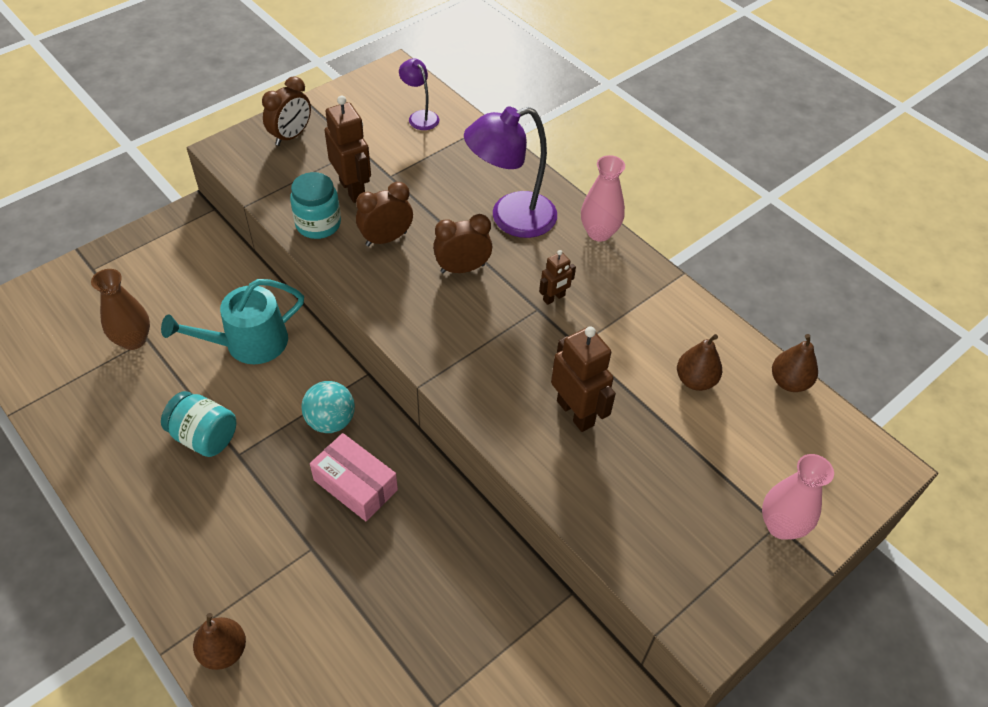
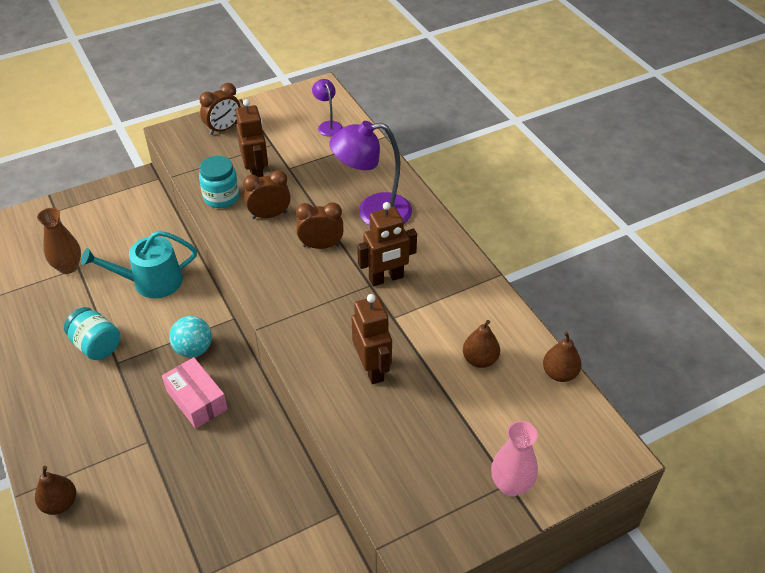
camera: 15 degrees right, 5 degrees down
brown robot [539,250,576,305] -> brown robot [357,202,417,286], size x1.81
pink vase [581,155,625,242] -> none

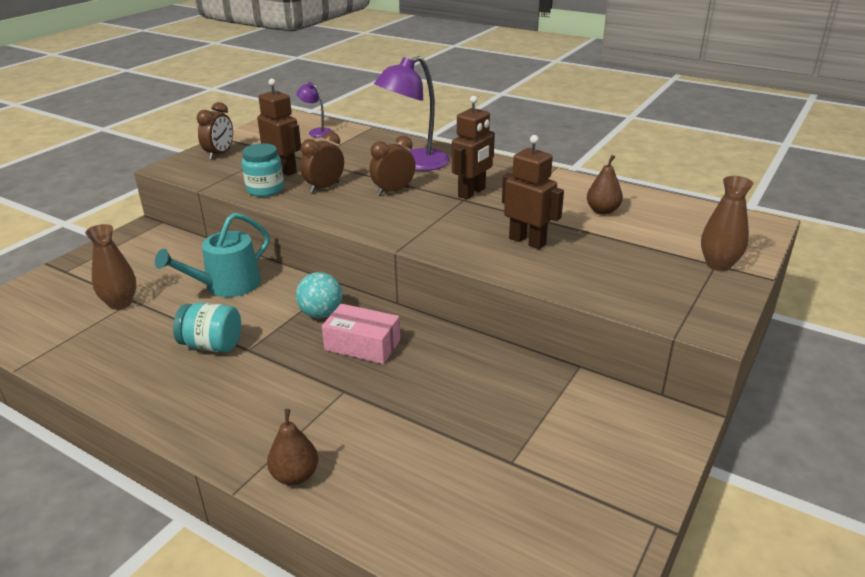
camera: 30 degrees left, 15 degrees down
pink vase [491,421,538,496] -> brown vase [701,176,754,271]
brown pear [543,331,582,382] -> none

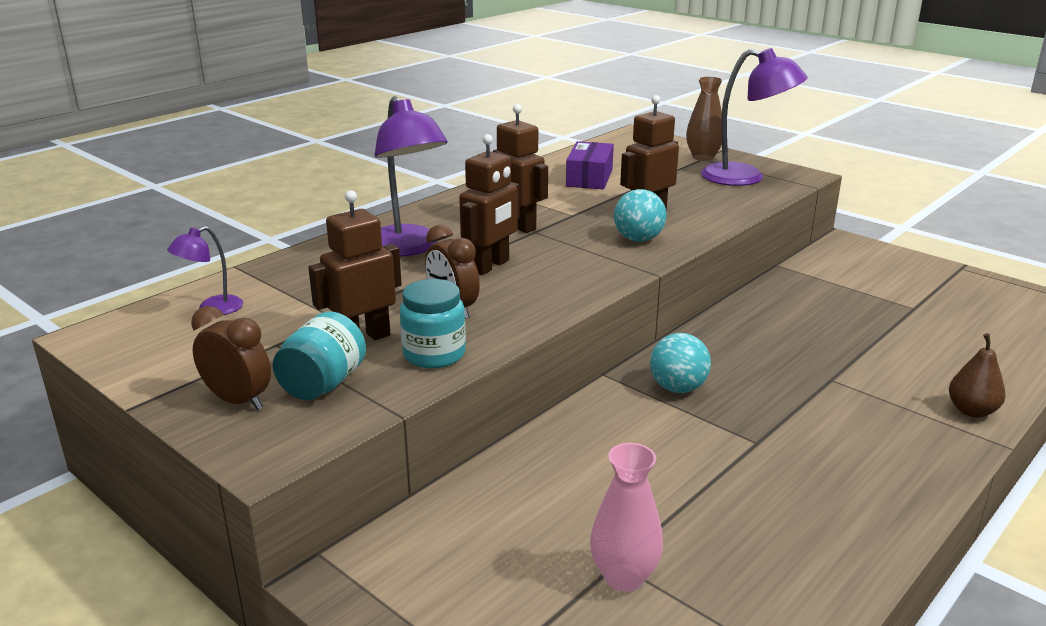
camera: 80 degrees left, 5 degrees down
brown vase [85,224,136,310] -> pink vase [590,443,663,592]
turquoise watering can [155,213,270,297] -> none
turquoise jar [173,302,241,353] -> turquoise jar moved to [273,311,366,400]
pink box [322,304,400,364] -> none
brown clock [370,136,415,195] -> brown robot [459,134,520,275]
brown pear [587,155,623,215] -> purple box [566,141,614,189]
none -> turquoise ball [614,189,667,242]
none -> purple lamp [701,48,808,186]

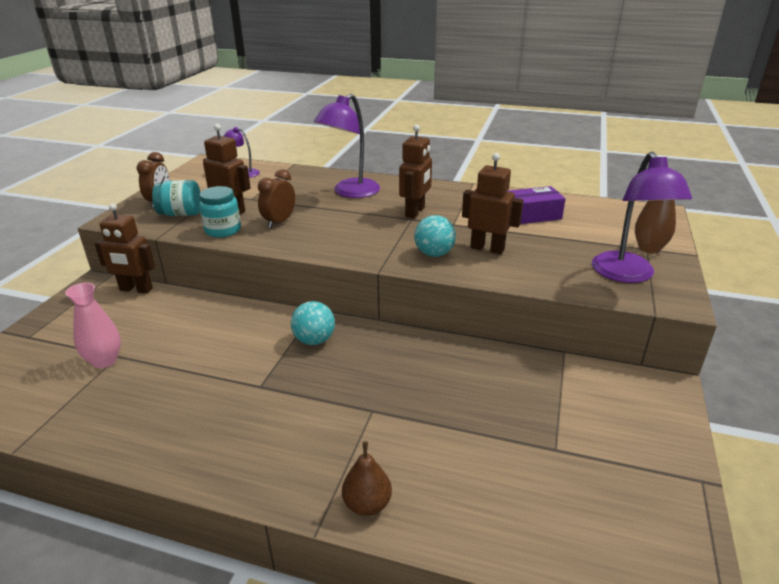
camera: 65 degrees right, 5 degrees up
brown robot [459,134,520,275] -> brown robot moved to [94,203,155,294]

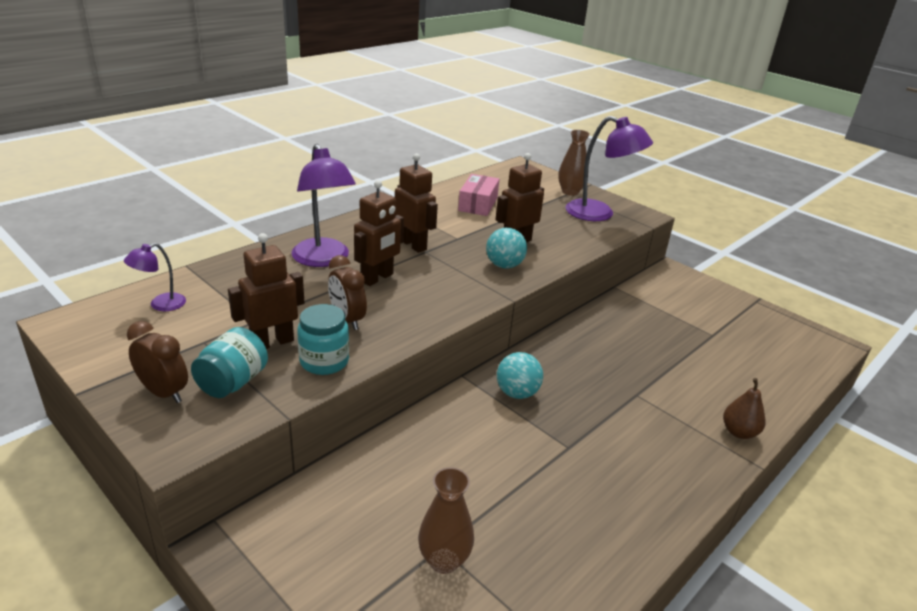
camera: 65 degrees left, 0 degrees up
pink vase [65,283,121,368] -> brown vase [418,467,474,574]
brown robot [94,203,155,294] -> brown robot moved to [354,180,404,286]
purple box [507,186,566,224] -> pink box [458,174,499,216]

